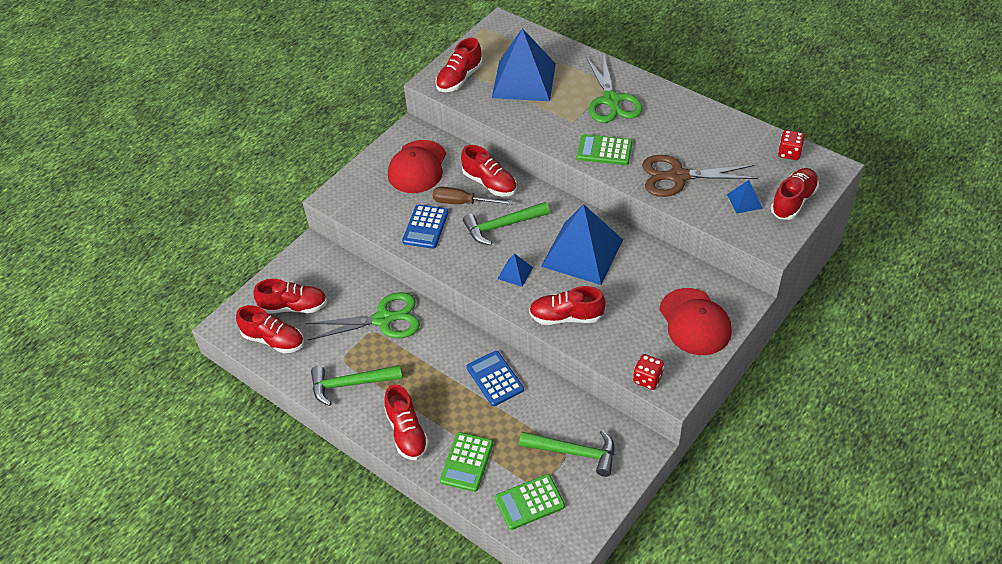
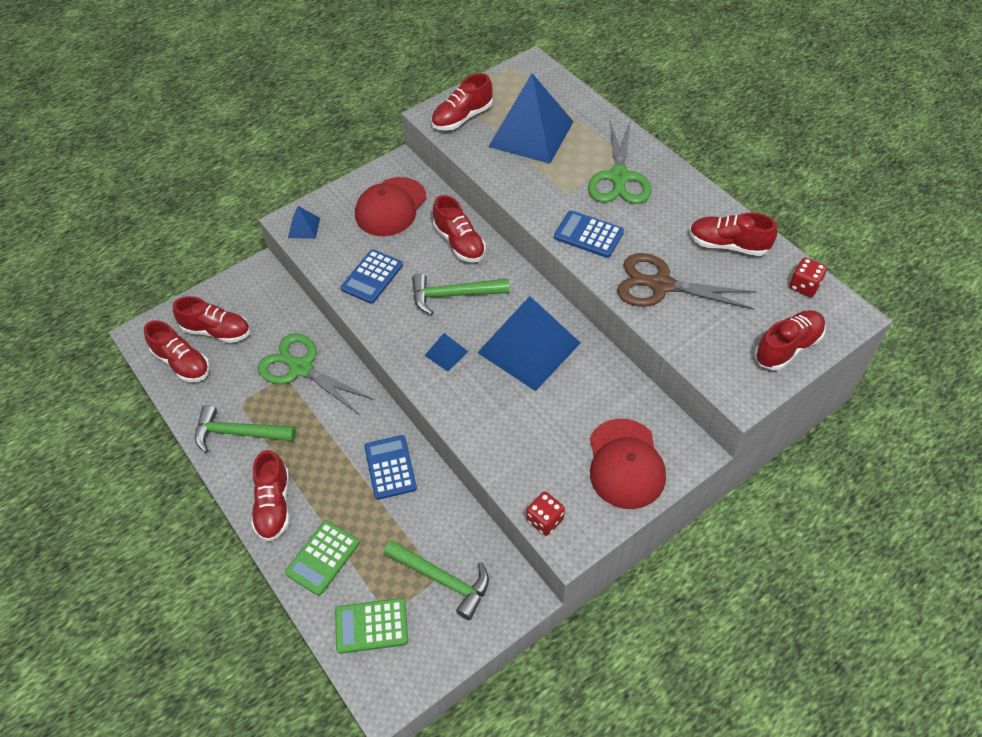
camera: 15 degrees right, 5 degrees up
green scissors [306,292,420,340] -> green scissors turned 150 degrees counterclockwise [258,333,374,414]
brown screwdriver [433,187,513,205] -> none
red shoe [529,286,606,325] -> red shoe moved to [689,212,777,256]
green calculator [577,134,633,165] -> blue calculator [554,210,624,258]
blue pyramid [727,180,763,214] -> blue pyramid moved to [288,206,320,239]

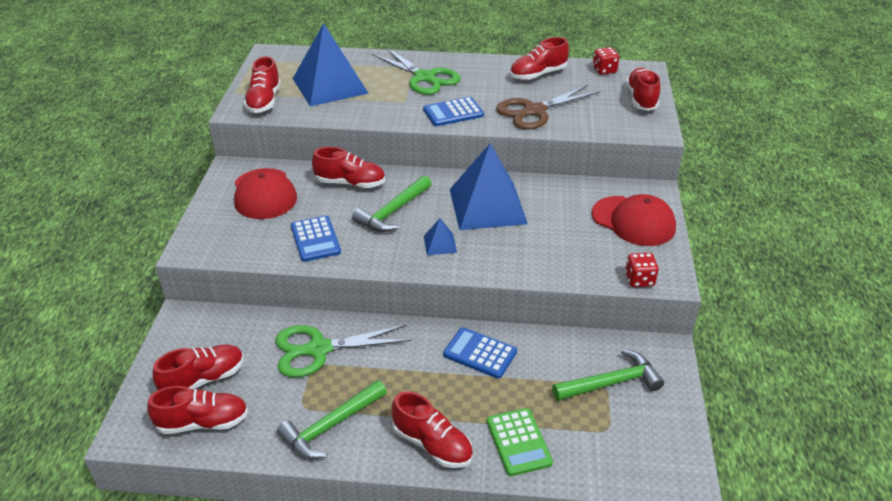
camera: 50 degrees left, 15 degrees down
blue pyramid [288,206,320,239] -> none
green calculator [335,598,408,654] -> none

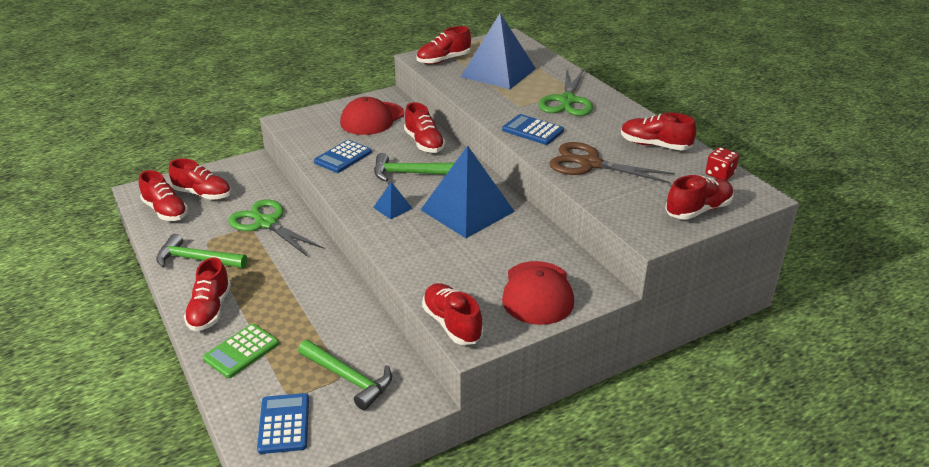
camera: 55 degrees right, 5 degrees down
blue calculator [443,327,517,379] -> blue calculator moved to [257,393,309,454]
red dice [625,253,659,287] -> red shoe [422,283,483,345]

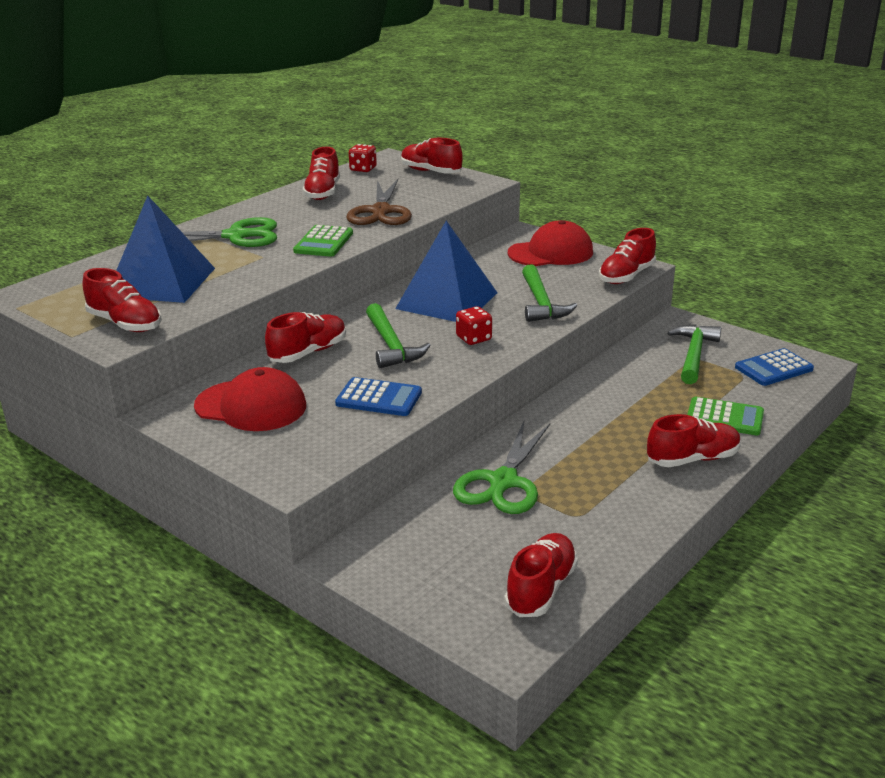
camera: 110 degrees left, 5 degrees down
green hammer [156,234,247,268] -> green hammer moved to [522,264,577,322]
red shoe [169,159,231,200] -> none
blue pyramid [373,182,413,219] -> red dice [456,306,492,345]
blue calculator [502,114,564,145] -> green calculator [293,225,353,257]

